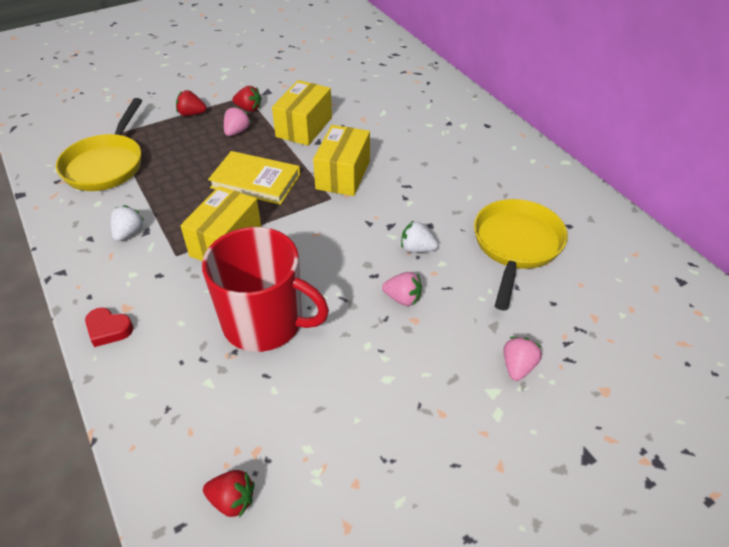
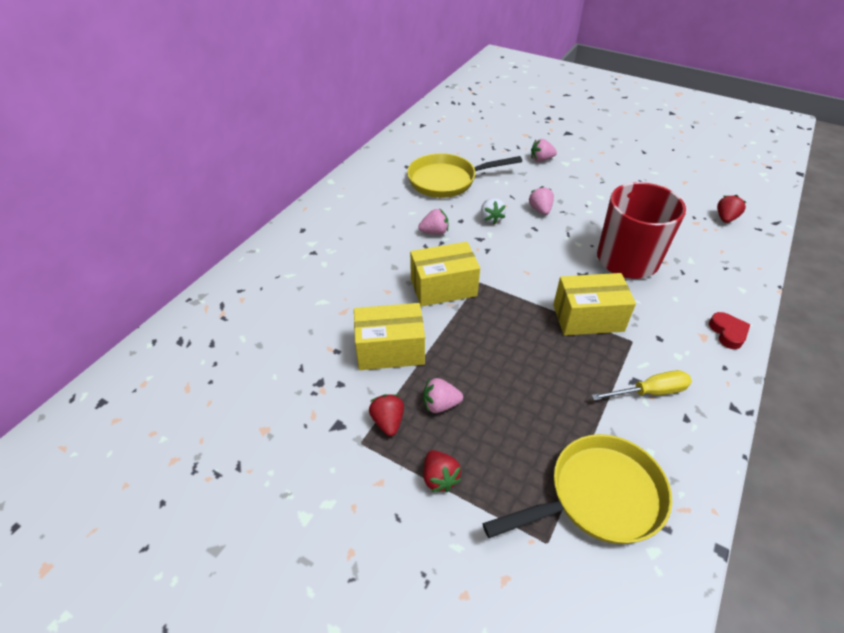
camera: 120 degrees left, 0 degrees up
white strawberry [111,205,144,241] -> yellow screwdriver [591,370,692,401]
red strawberry [203,470,254,518] -> red strawberry turned 45 degrees clockwise [717,195,746,223]
yellow book [208,151,300,205] -> none
none -> pink strawberry [418,209,448,235]

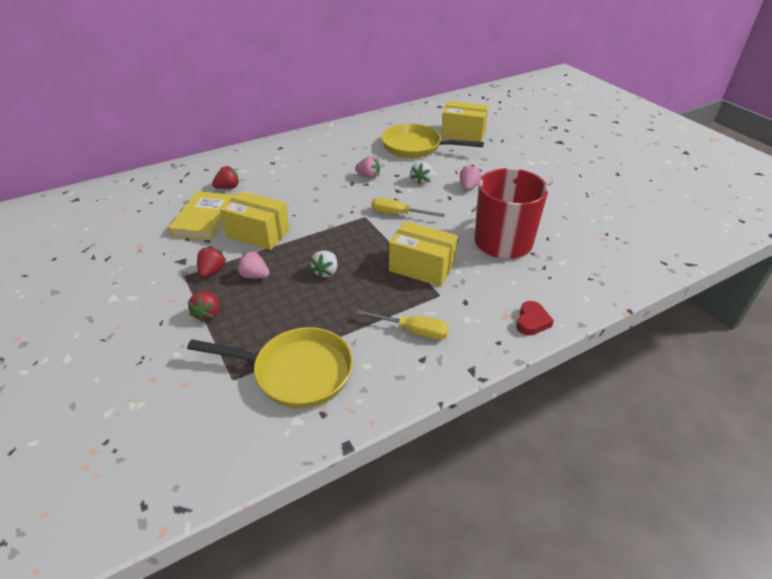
camera: 30 degrees right, 5 degrees down
yellow box [410,242,480,307] -> yellow box moved to [441,101,488,142]
pink strawberry [531,139,557,162] -> none
red strawberry [717,195,746,223] -> red strawberry moved to [212,166,239,189]
none -> yellow book [168,191,236,240]
none -> white strawberry [310,251,337,279]
none -> yellow screwdriver [371,197,445,217]

